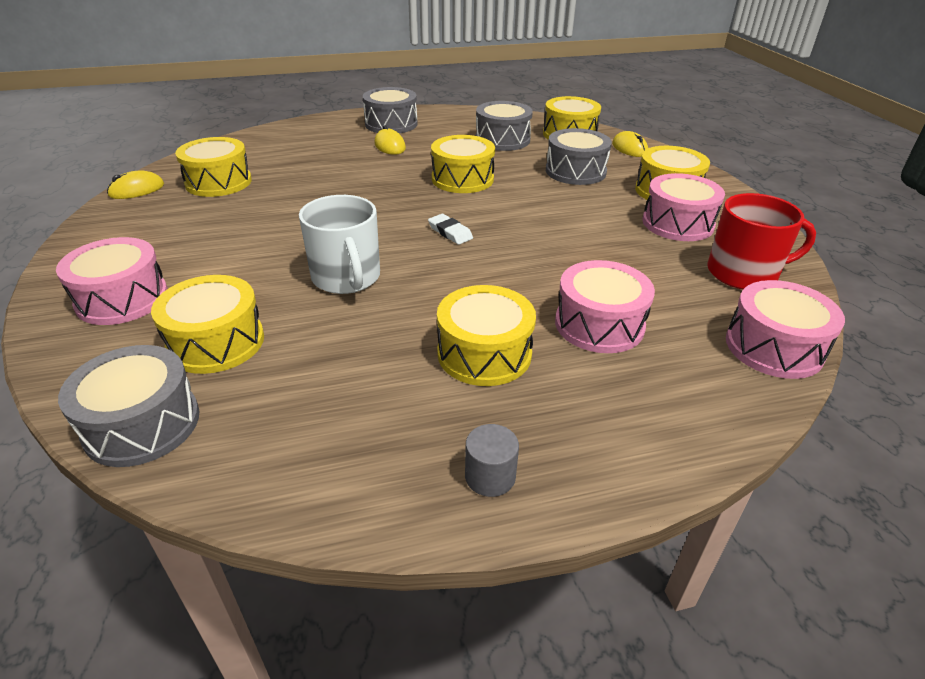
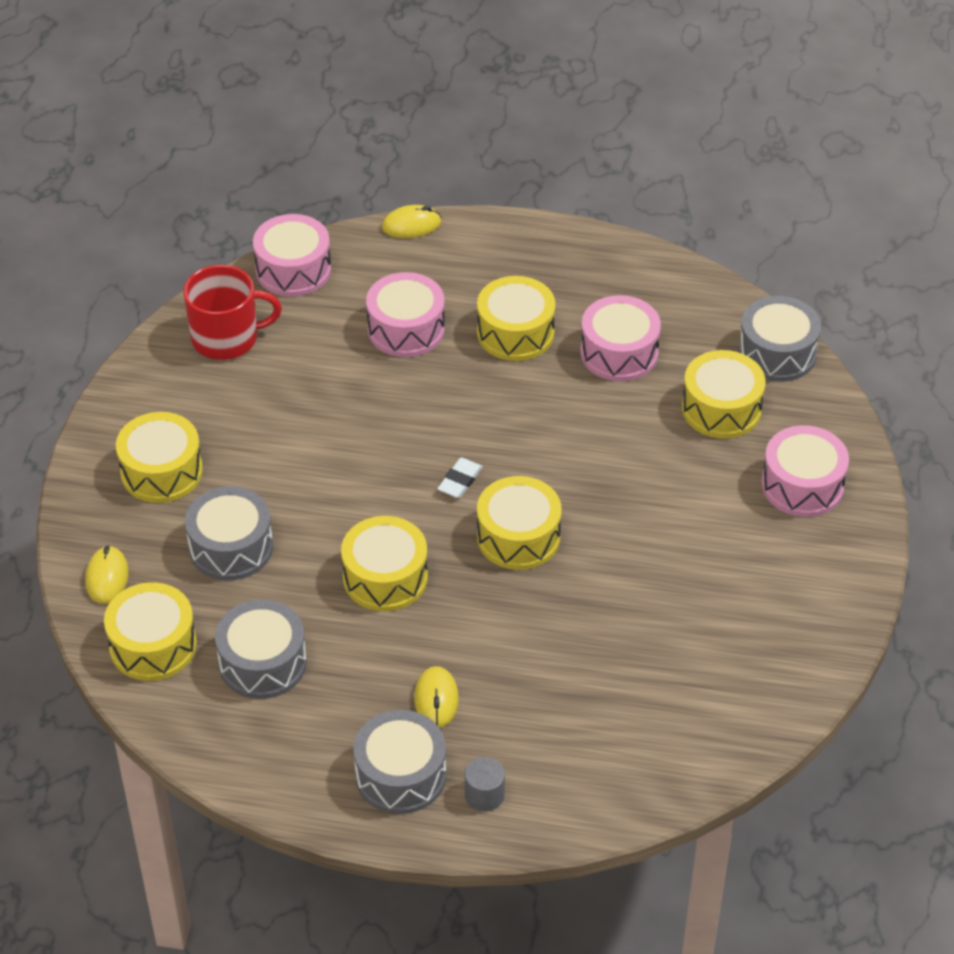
camera: 155 degrees left, 10 degrees up
yellow mouse [107,170,164,199] -> yellow mouse moved to [382,205,441,238]
yellow drum [175,137,252,197] -> yellow drum moved to [477,476,562,570]
white mug [299,195,380,294] -> none
white eraser [428,214,473,245] -> white eraser turned 45 degrees clockwise [437,458,483,498]
grey cylinder [465,424,519,497] -> grey cylinder moved to [465,757,505,812]
pink drum [642,173,725,241] -> pink drum moved to [580,295,661,381]
red mug [708,193,816,289] -> red mug turned 150 degrees clockwise [183,265,282,360]

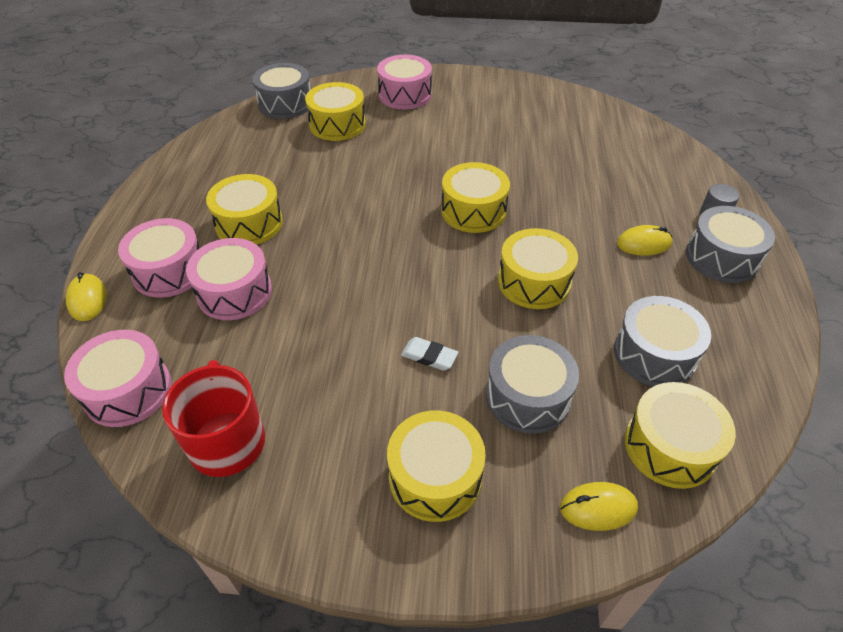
camera: 95 degrees left, 0 degrees up
white eraser [437,458,483,498] -> white eraser moved to [401,337,458,371]
pink drum [580,295,661,381] -> pink drum moved to [118,218,199,298]

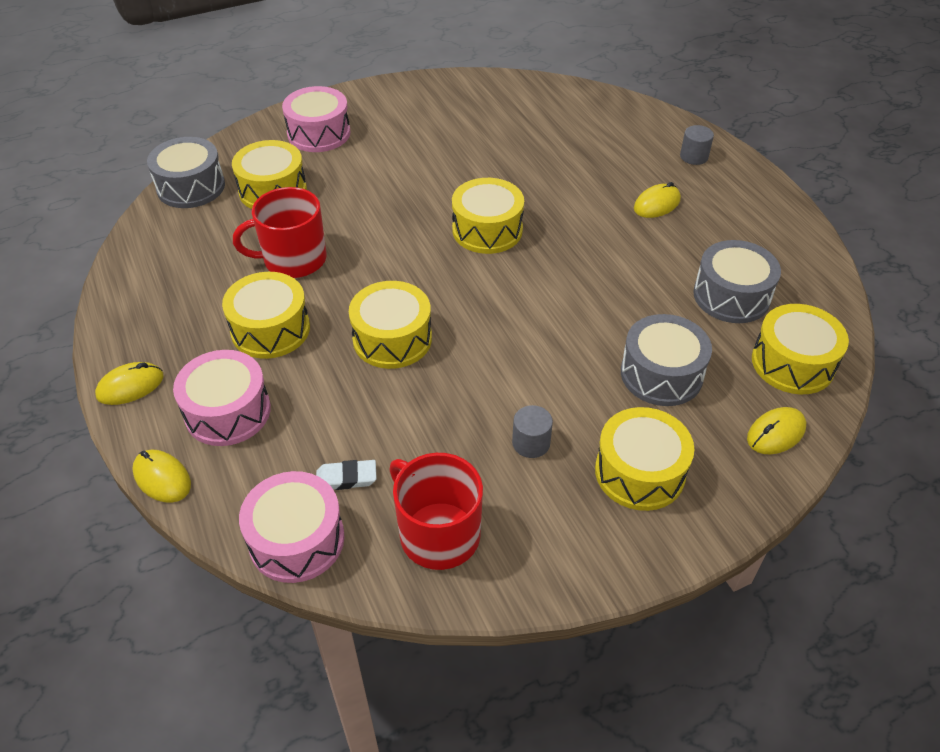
camera: 30 degrees left, 0 degrees up
pink drum [186,238,272,320] -> none
white eraser [401,337,458,371] -> white eraser moved to [316,460,377,490]
yellow drum [498,228,578,309] -> yellow drum moved to [349,281,432,369]
grey drum [686,206,775,283] -> none
none -> yellow mouse [95,362,164,405]
none -> red mug [233,187,327,278]
none -> grey cylinder [512,405,553,458]

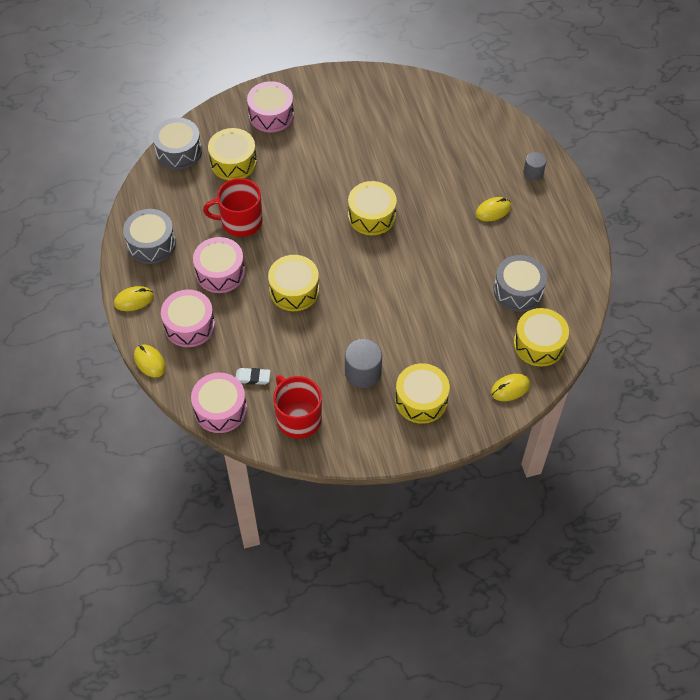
camera: 10 degrees right, 10 degrees up
yellow drum [222,272,310,359] -> pink drum [193,237,245,293]
grey cylinder [512,405,553,458] -> grey cylinder [345,339,382,388], size x1.62
grey drum [621,314,712,406] -> grey drum moved to [123,209,176,264]

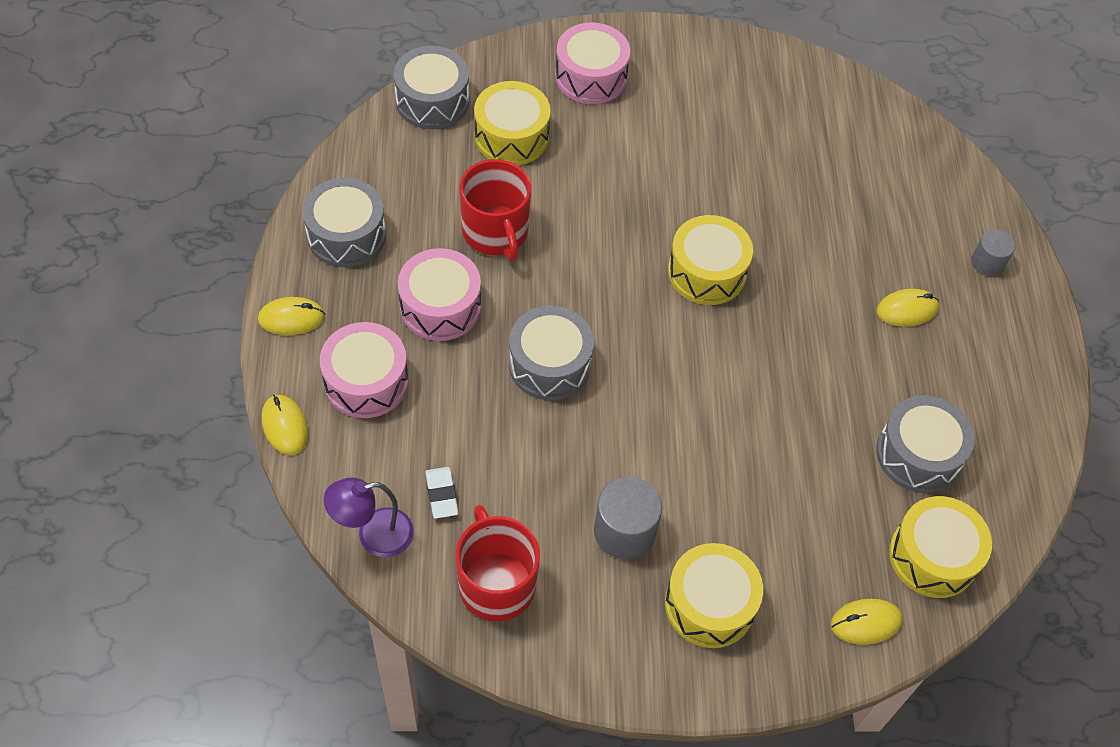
camera: 10 degrees right, 0 degrees up
pink drum [191,373,247,433] -> purple lamp [324,478,414,557]
red mug [203,178,263,237] -> red mug turned 120 degrees counterclockwise [459,159,531,261]
white eraser [236,368,271,385] -> white eraser turned 60 degrees clockwise [425,467,459,519]
yellow drum [268,255,319,311] -> grey drum [509,306,594,400]

